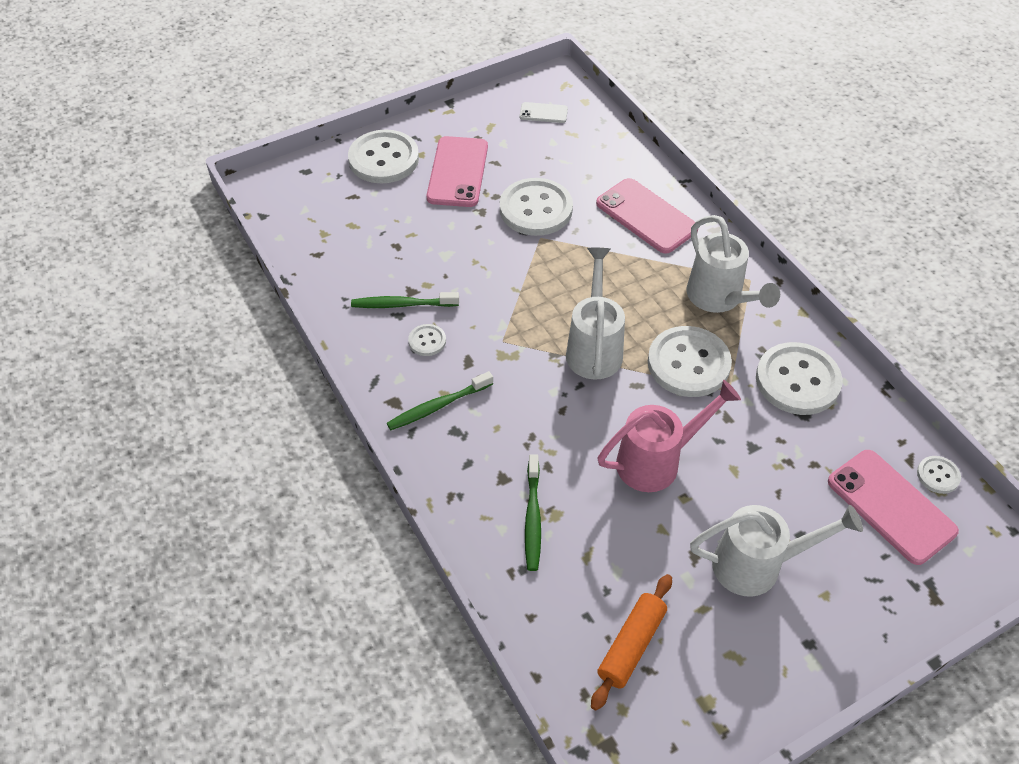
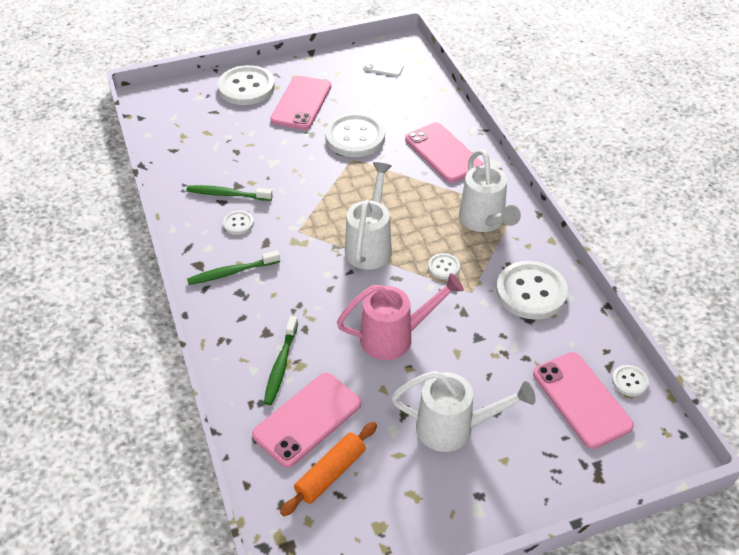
camera: 10 degrees right, 5 degrees down
white button [648,326,732,397] -> white button [428,253,460,279], size x0.47
none -> pink phone [252,373,361,468]

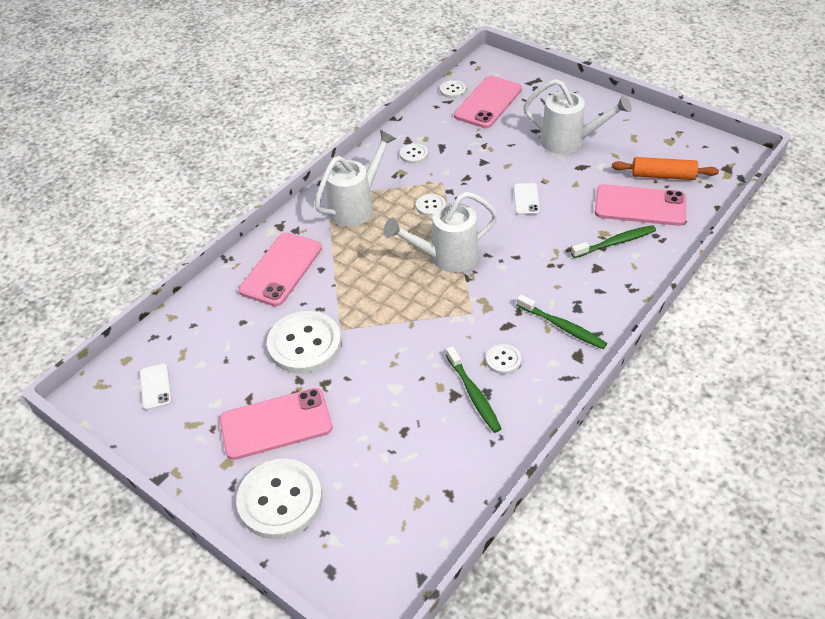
camera: 120 degrees left, 0 degrees up
pink watering can [337,273,464,360] -> white phone [514,183,540,215]
white watering can [391,371,536,452] -> white watering can turned 135 degrees clockwise [523,79,632,154]
white button [496,261,568,320] -> white button [400,143,428,164], size x0.47

